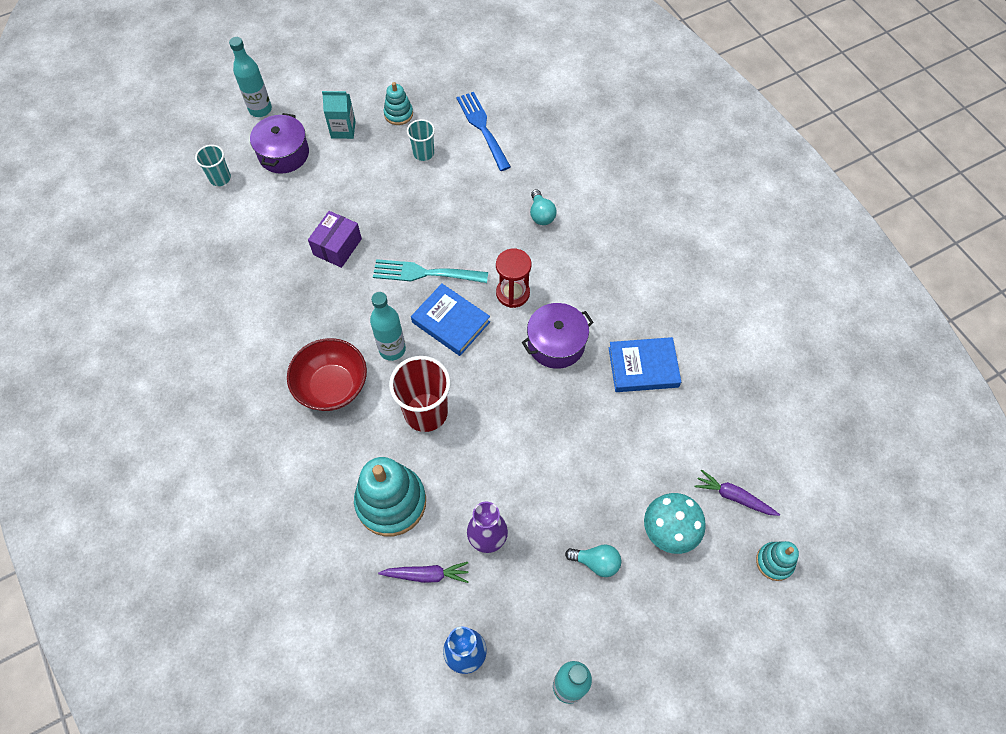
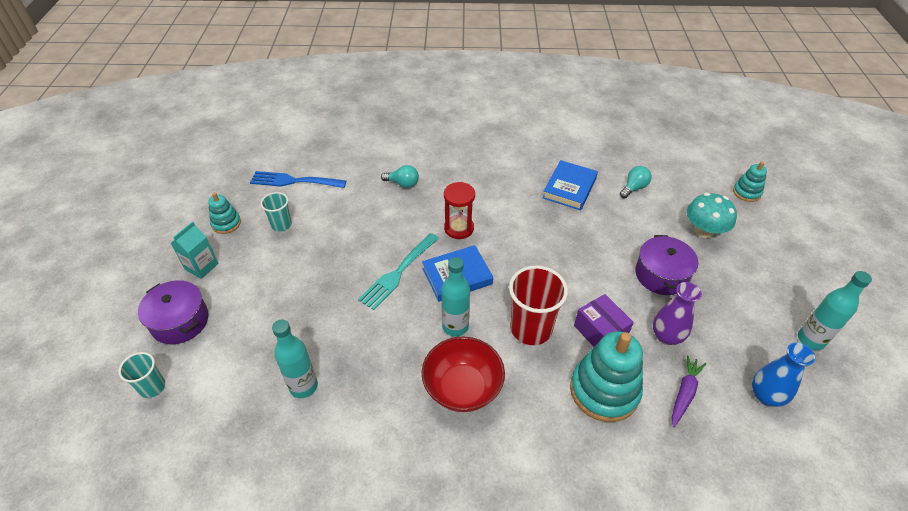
camera: 60 degrees left, 15 degrees down
turquoise bottle [229,37,272,117] -> turquoise bottle moved to [272,320,318,398]
purple box [308,211,362,268] -> purple box moved to [574,294,634,347]
purple pot [522,303,594,369] -> purple pot moved to [635,235,698,295]
turquoise light bulb [565,545,621,577] -> turquoise light bulb moved to [620,166,651,198]
purple carrot [694,469,780,516] -> none

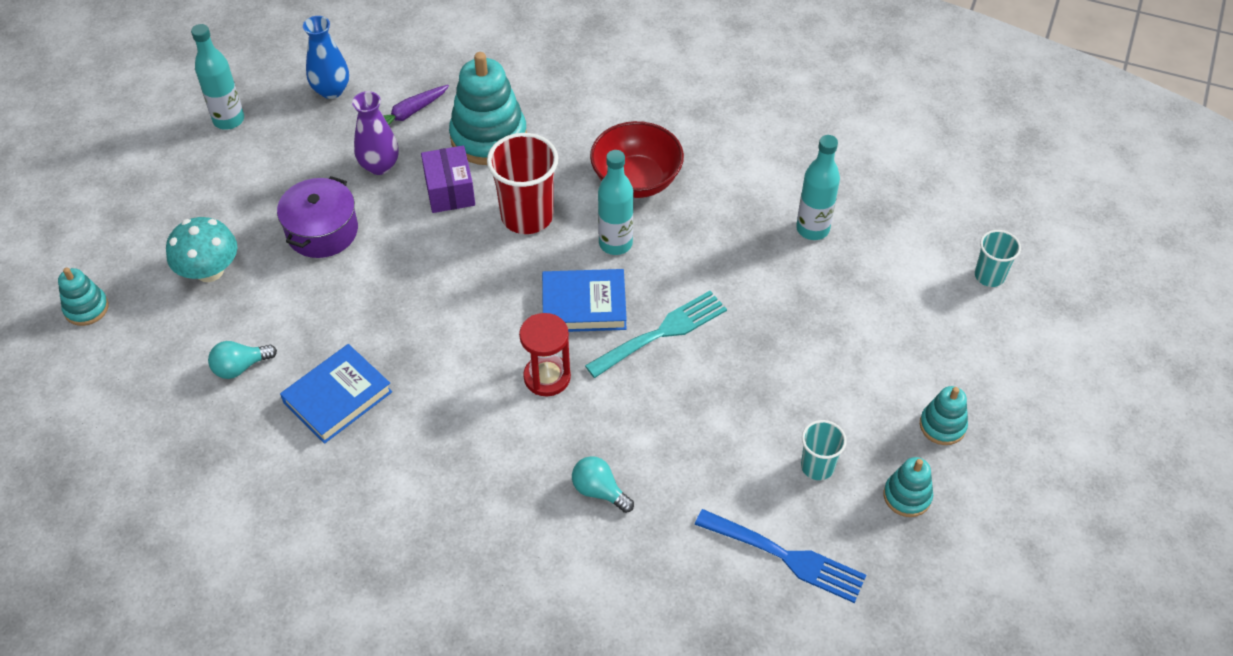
camera: 160 degrees left, 5 degrees up
purple pot [138,280,209,344] -> none
turquoise carton [171,222,218,279] -> turquoise stacking toy [920,386,968,445]

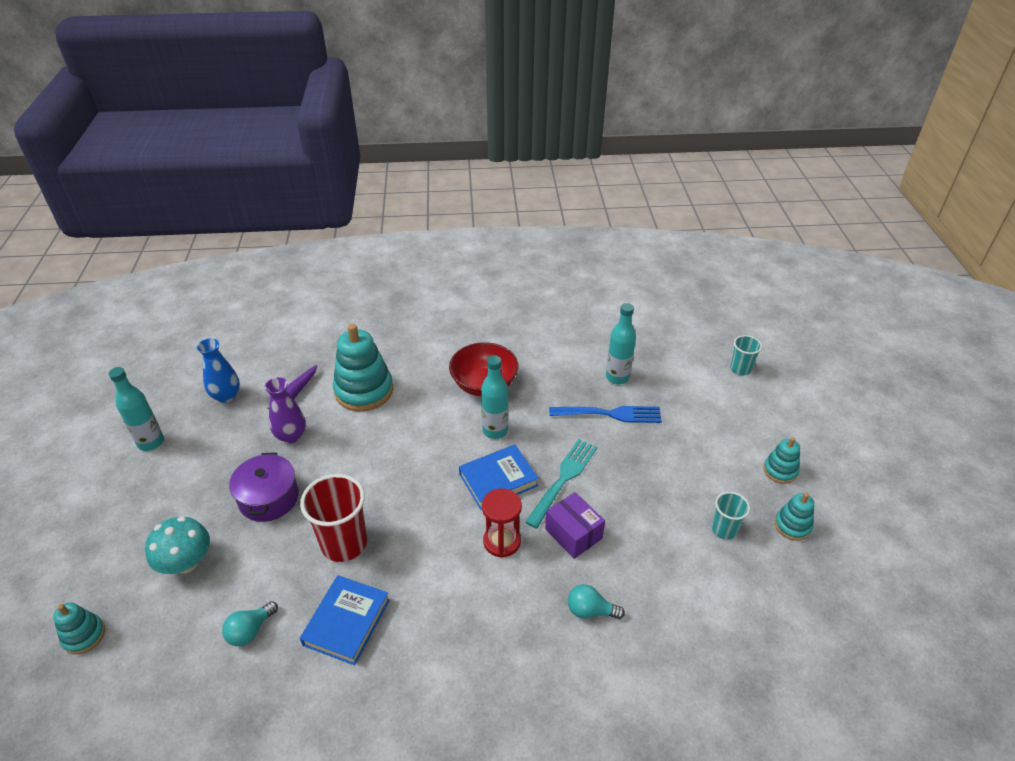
camera: 25 degrees left, 10 degrees down
purple box [421,145,475,213] -> purple box moved to [545,492,605,559]
red cup [487,133,558,234] -> red cup moved to [300,474,367,562]
blue fork [695,509,866,603] -> blue fork moved to [549,406,662,423]

